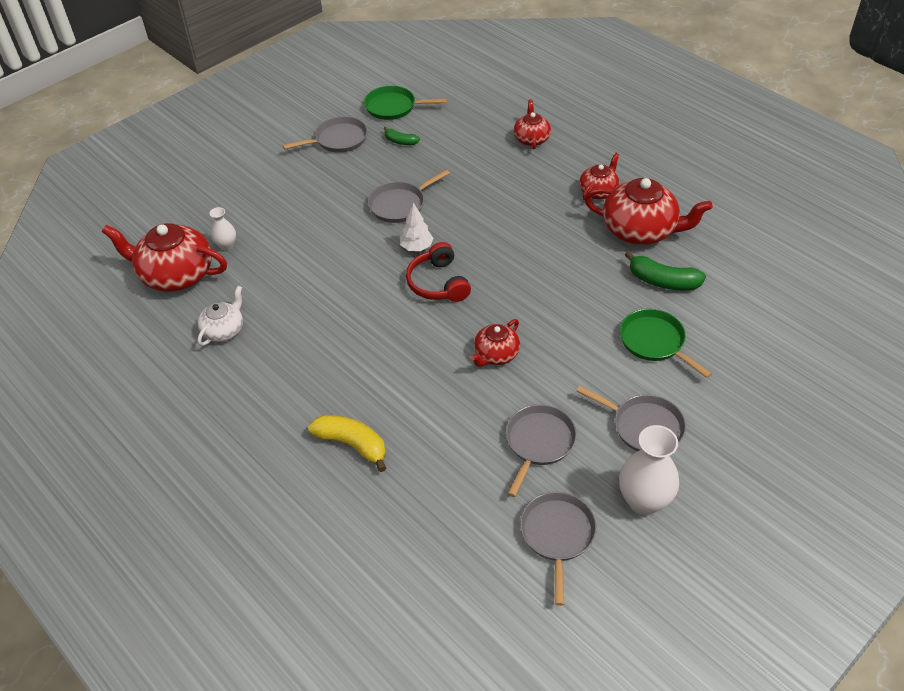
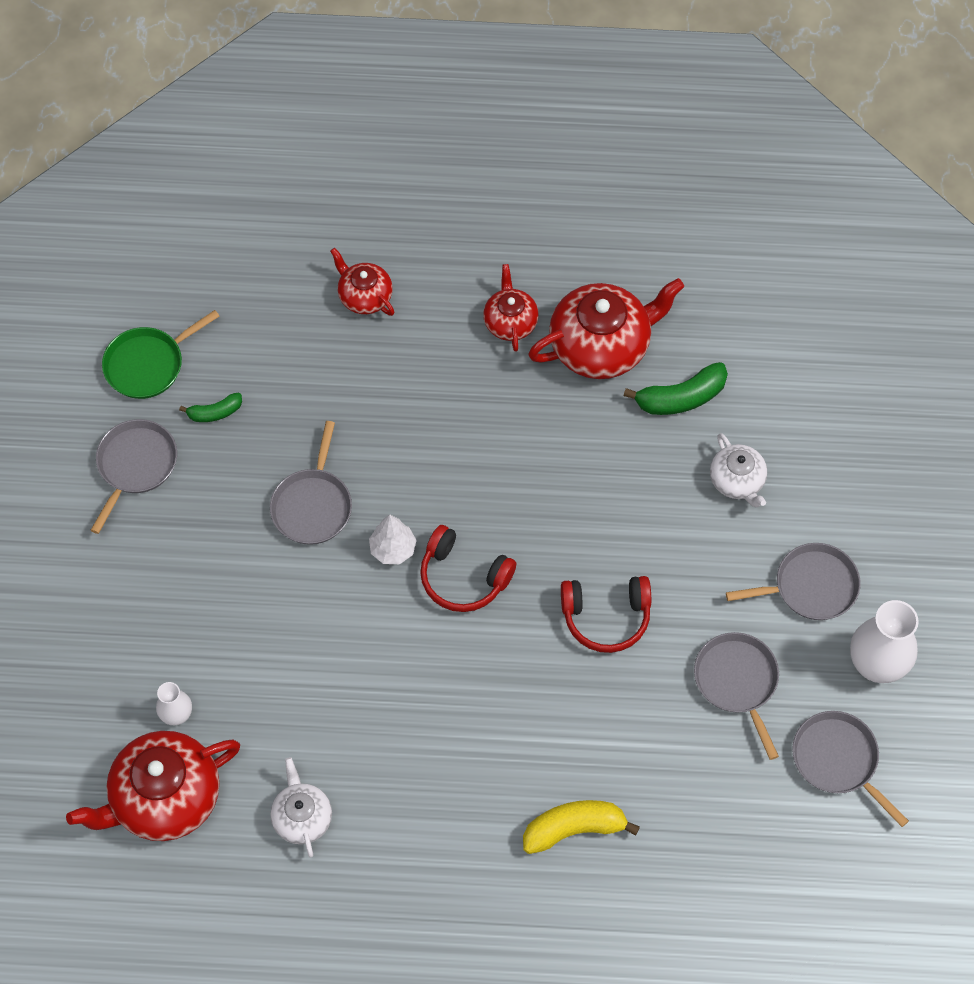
camera: 45 degrees left, 15 degrees up
red teapot [471,319,520,367] -> red headphones [561,576,651,653]
green pan [620,309,712,378] -> white teapot [710,433,767,507]

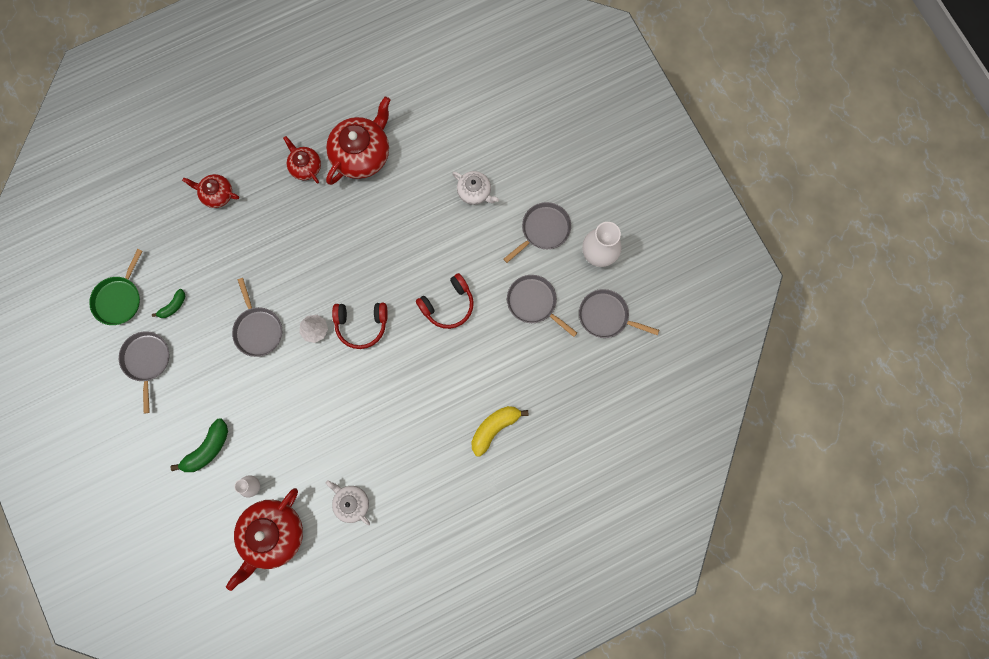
camera: 30 degrees left, 15 degrees up
green banana [623,362,728,415] -> green banana moved to [170,419,228,472]

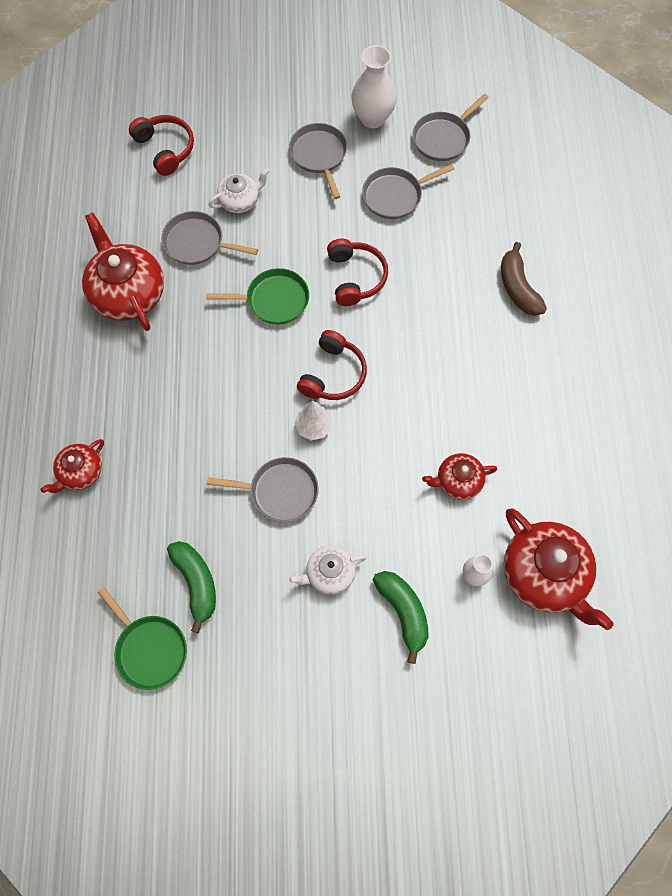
camera: 65 degrees left, 10 degrees down
grey pan [119,331,169,414] -> grey pan moved to [161,211,258,265]
green banana [152,289,185,318] -> green banana [167,541,216,633], size x1.70
red teapot [283,136,321,184] -> red teapot moved to [422,453,497,500]
white teapot [326,480,370,525] -> white teapot moved to [289,545,367,595]
yellow banana [471,406,529,457] -> brown banana [501,242,547,316]
none -> red headphones [129,115,194,176]
none -> green pan [206,268,309,324]

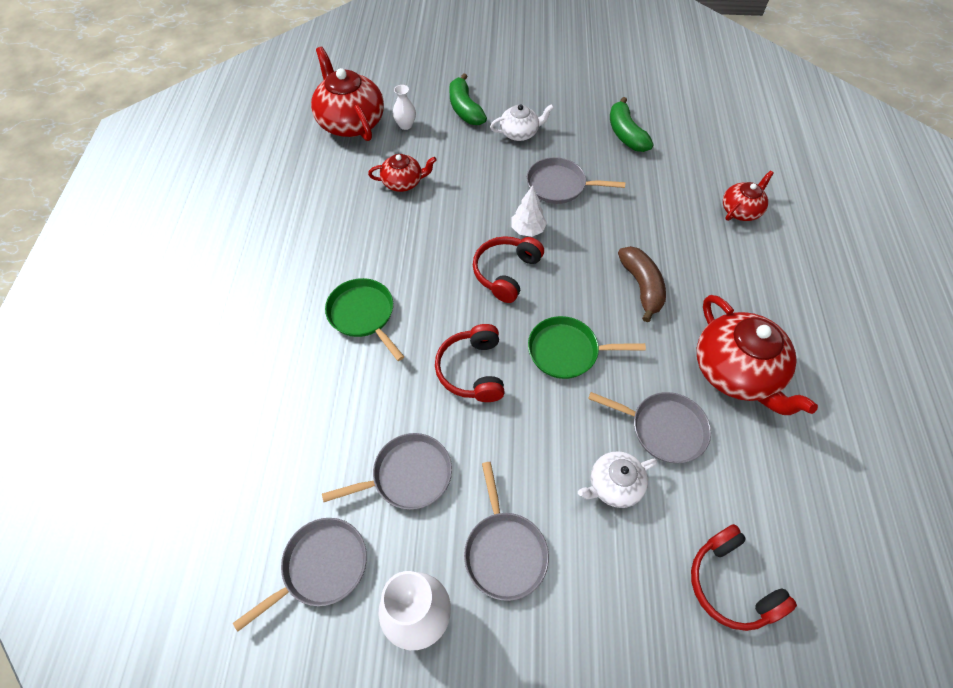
camera: 175 degrees left, 10 degrees down
green pan [97,587,187,690] -> green pan moved to [325,278,404,361]
brown banana [501,242,547,316] -> brown banana moved to [618,246,666,322]

